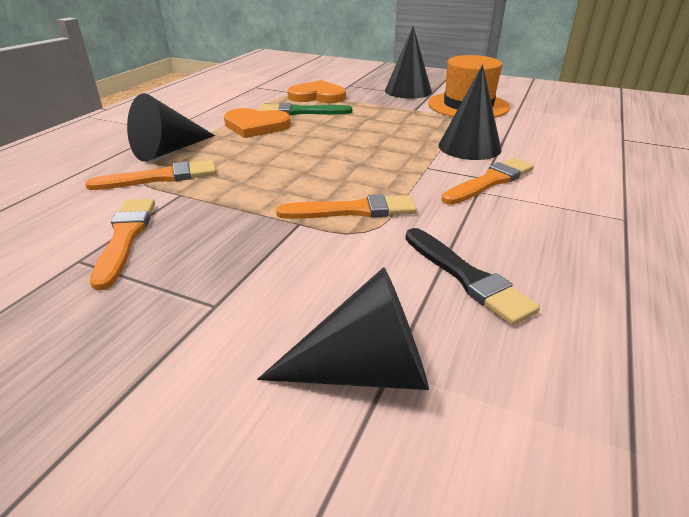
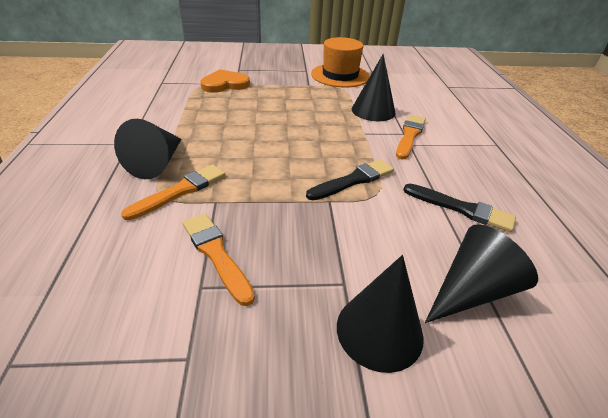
camera: 30 degrees left, 5 degrees up
orange heart [224,108,291,138] -> none
green brush [259,103,352,115] -> none
orange brush [276,194,417,219] -> black brush [306,159,394,200]
black cone [385,26,432,99] -> black cone moved to [337,255,424,373]

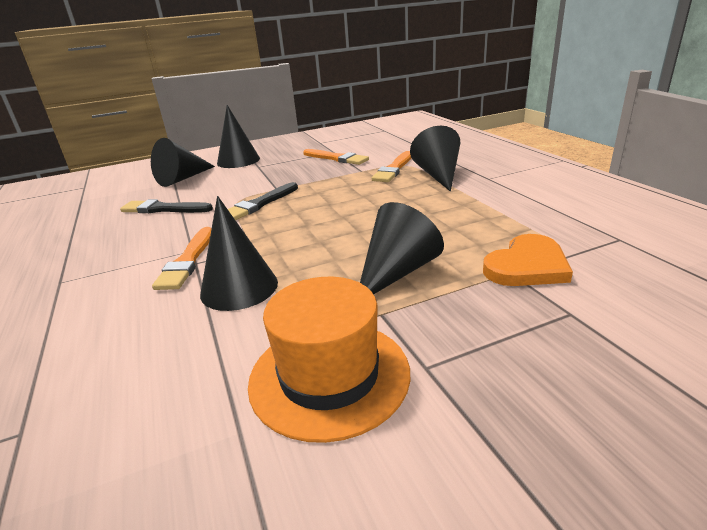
camera: 165 degrees right, 10 degrees down
none -> black cone [360,202,444,295]

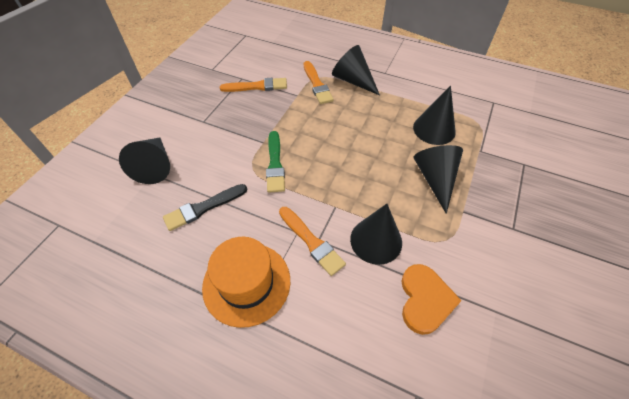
camera: 45 degrees left, 25 degrees up
black cone [217,105,260,168] -> black cone moved to [413,85,456,145]
black brush [228,182,298,220] -> green brush [266,131,285,193]
orange hat [248,277,410,443] -> orange hat moved to [202,237,290,328]
orange heart [483,234,573,286] -> orange heart moved to [401,264,462,335]

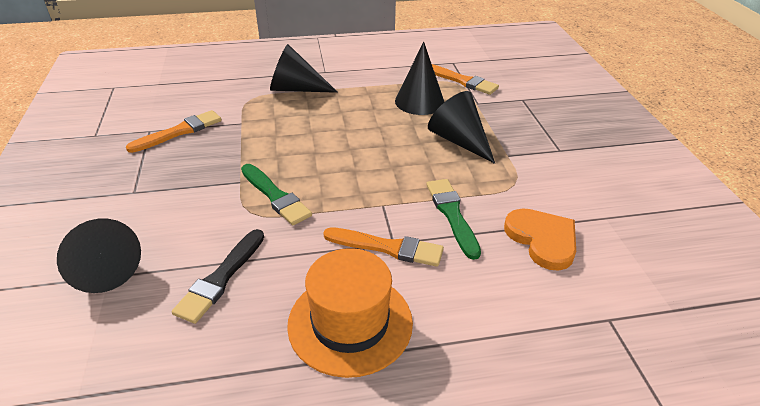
camera: 35 degrees left, 15 degrees down
orange brush [304,61,334,104] -> orange brush moved to [432,64,499,95]
black cone [350,204,402,265] -> green brush [426,179,481,260]

